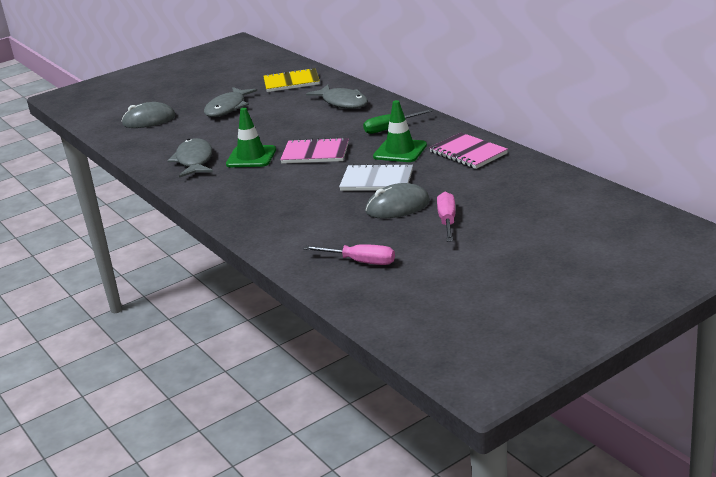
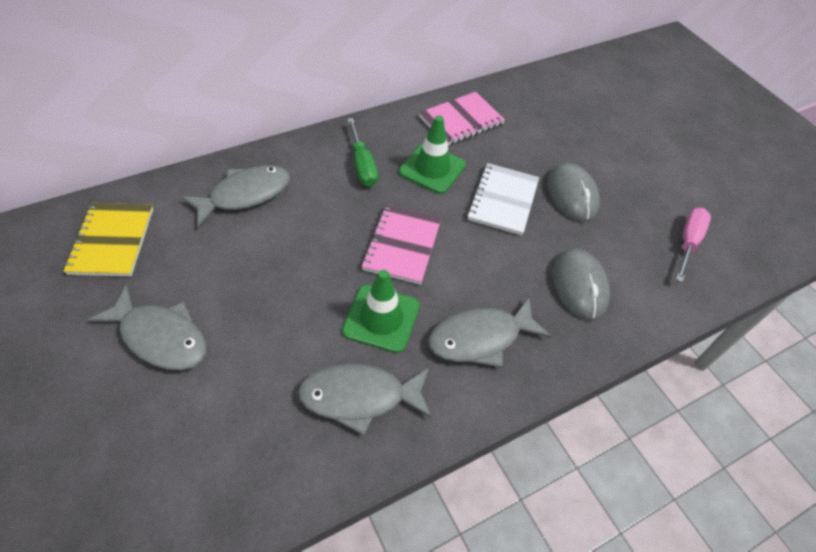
camera: 90 degrees left, 25 degrees up
grey mouse [121,102,176,128] -> grey mouse moved to [553,248,610,320]
pink screwdriver [437,192,456,242] -> none
none -> grey fish [428,297,551,367]

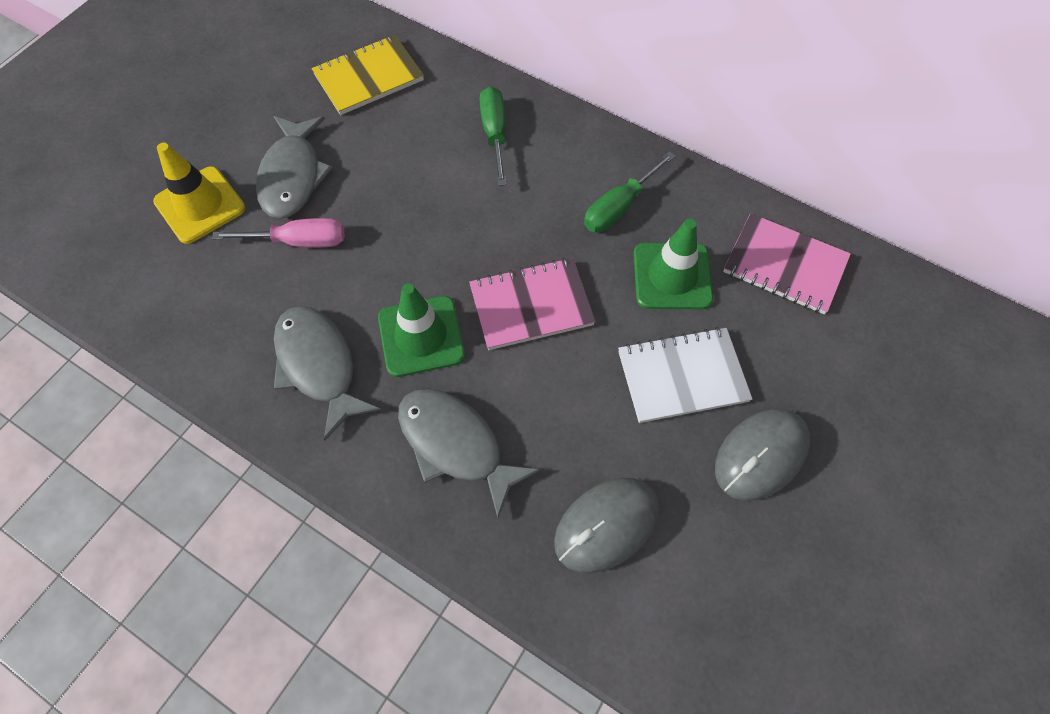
camera: 65 degrees right, 10 degrees up
grey fish [181,165,290,228] -> green screwdriver [480,87,506,186]
pink screwdriver [676,208,711,282] -> pink screwdriver moved to [212,218,345,248]
none -> yellow traffic cone [153,143,245,244]

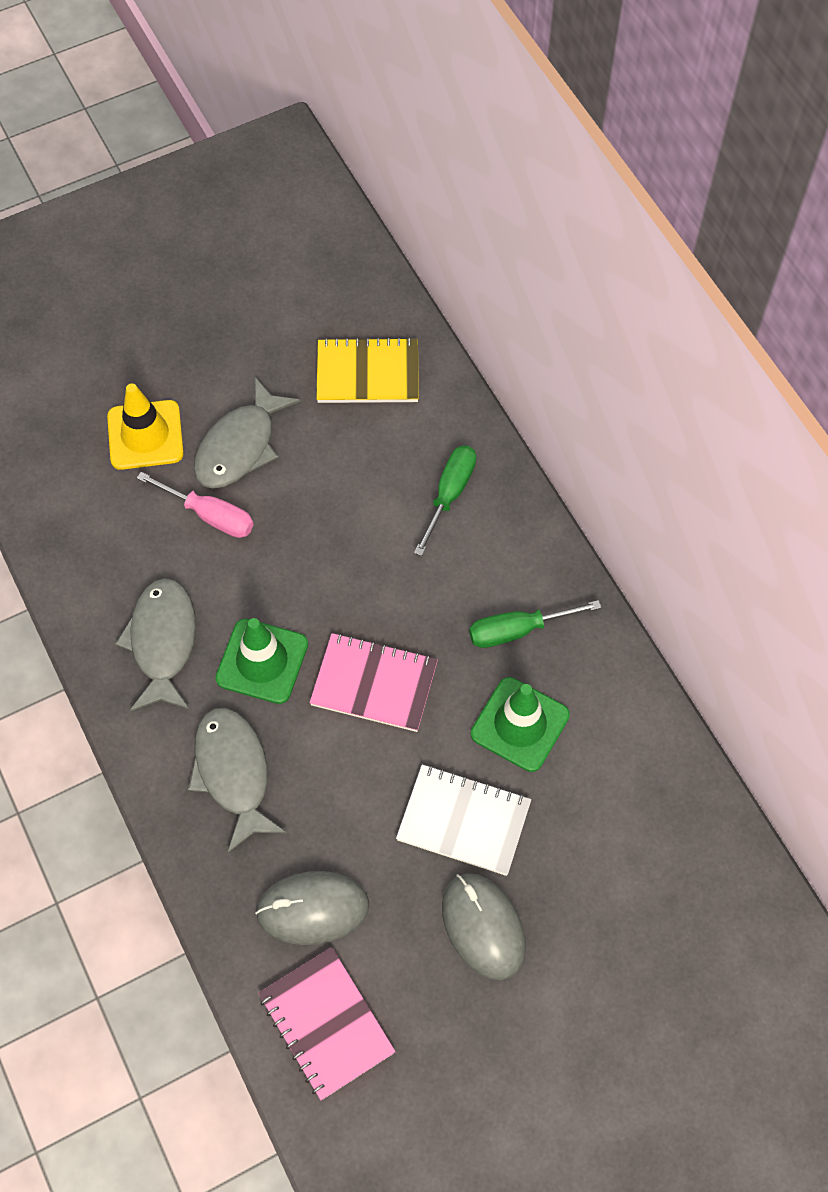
camera: 30 degrees right, 0 degrees up
grey mouse [715,409,810,501] -> grey mouse turned 75 degrees clockwise [442,873,526,980]
pink notebook [723,213,851,314] -> pink notebook moved to [258,947,396,1100]

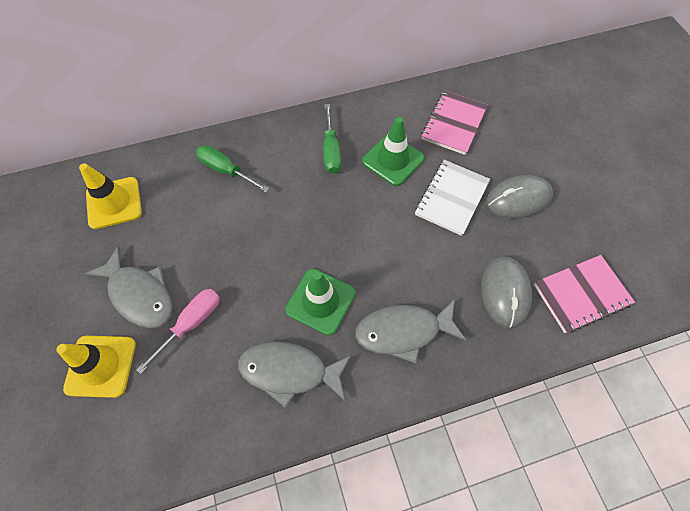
camera: 80 degrees left, 0 degrees up
pink notebook [309,633,438,732] -> pink notebook moved to [421,90,488,155]
yellow notebook [316,337,419,403] -> yellow traffic cone [79,163,142,229]

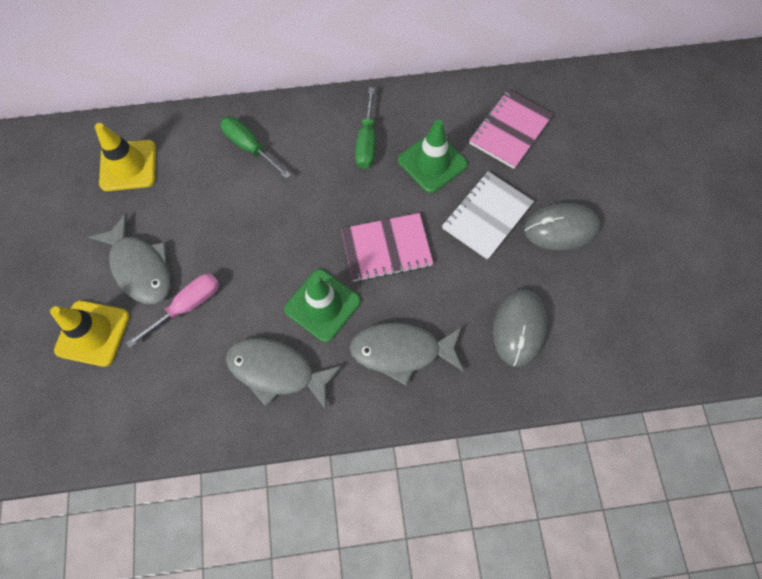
camera: 10 degrees right, 5 degrees up
pink notebook [534,255,635,333] -> pink notebook moved to [341,213,434,282]

